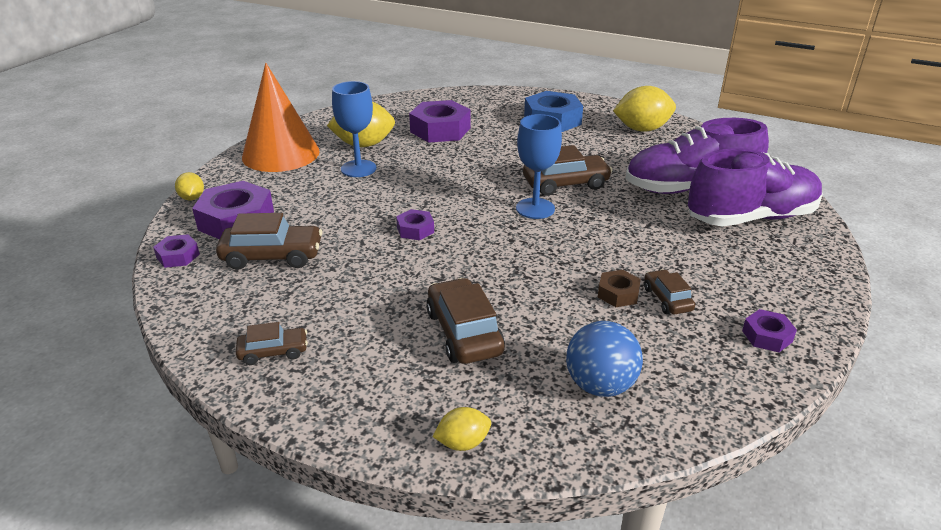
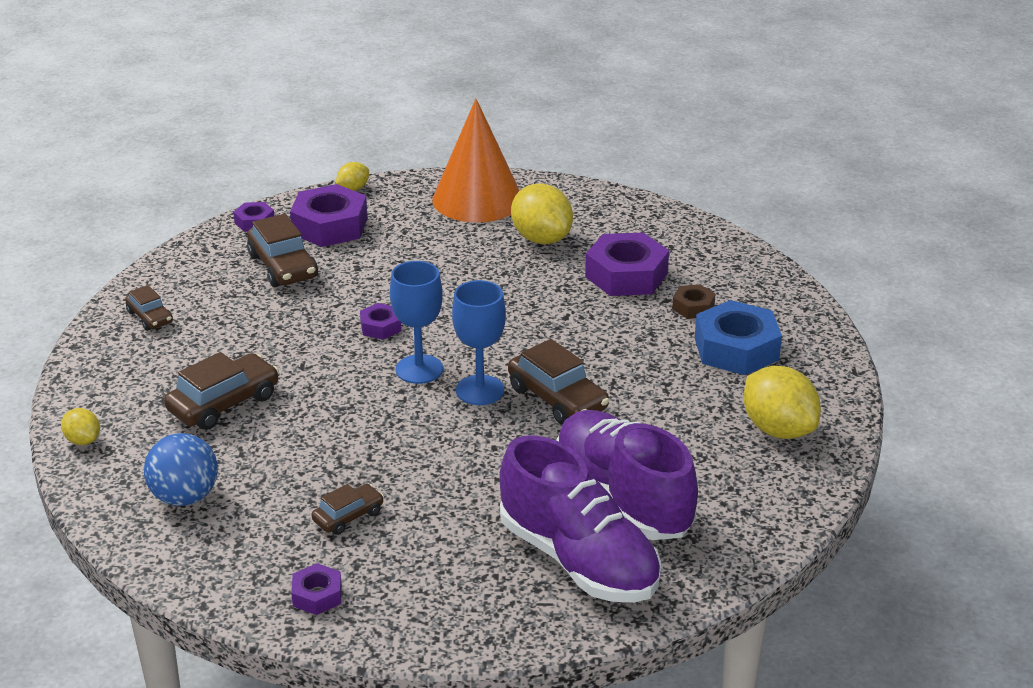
camera: 65 degrees right, 0 degrees up
blue goblet [332,81,376,177] -> blue goblet moved to [390,261,443,384]
brown nut [598,270,641,307] -> brown nut moved to [672,284,716,319]

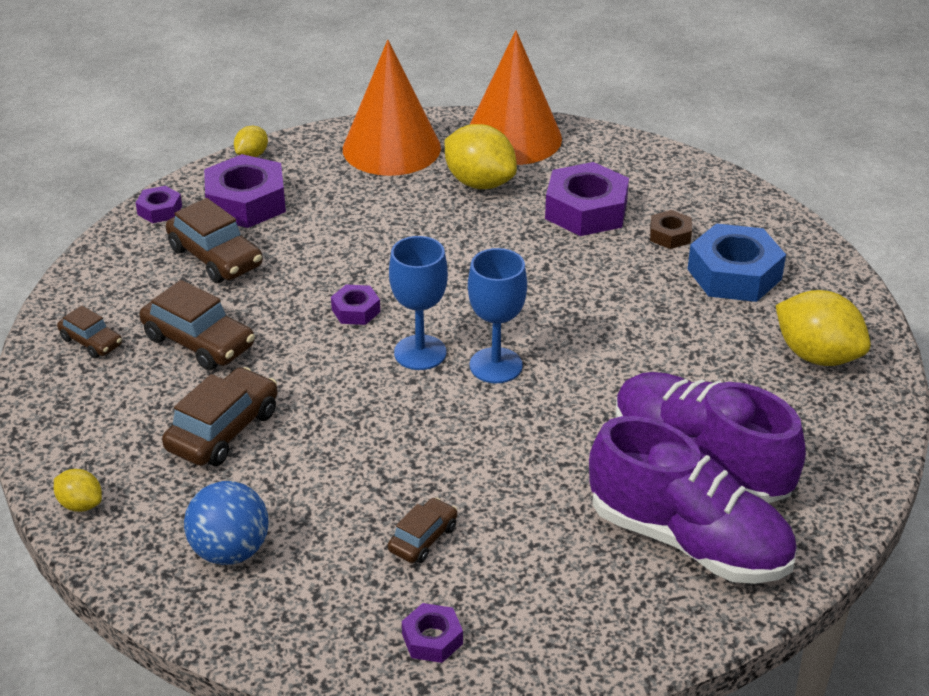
camera: 15 degrees left, 5 degrees up
brown car [508,339,609,425] -> brown car moved to [139,280,255,370]
none -> orange cone [470,30,562,165]

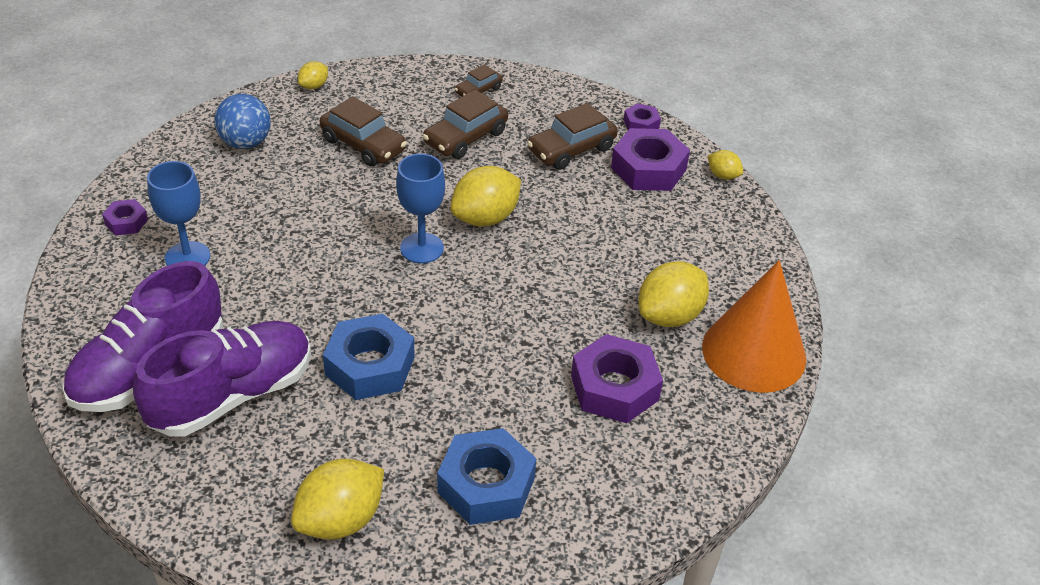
camera: 95 degrees right, 5 degrees up
purple nut [331,284,380,325] -> yellow lemon [451,166,521,227]
orange cone [343,40,441,176] -> none
brown car [388,498,457,563] -> none
blue goblet [468,248,527,383] -> blue goblet moved to [147,161,210,266]
brown nut [650,210,692,249] -> none
none -> blue nut [323,314,415,400]

